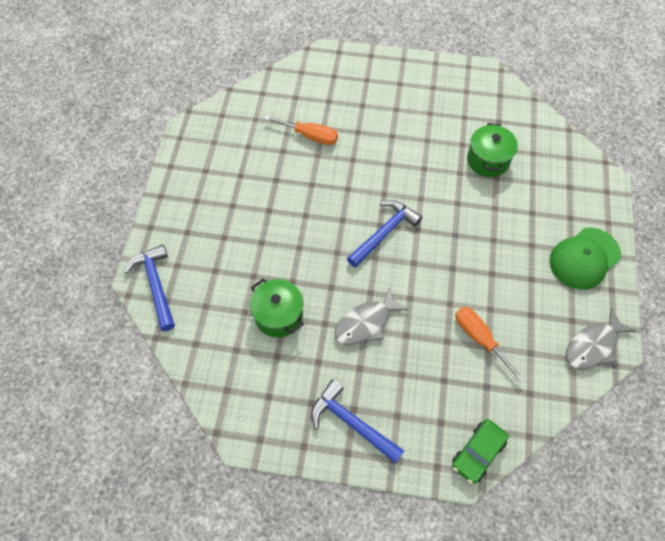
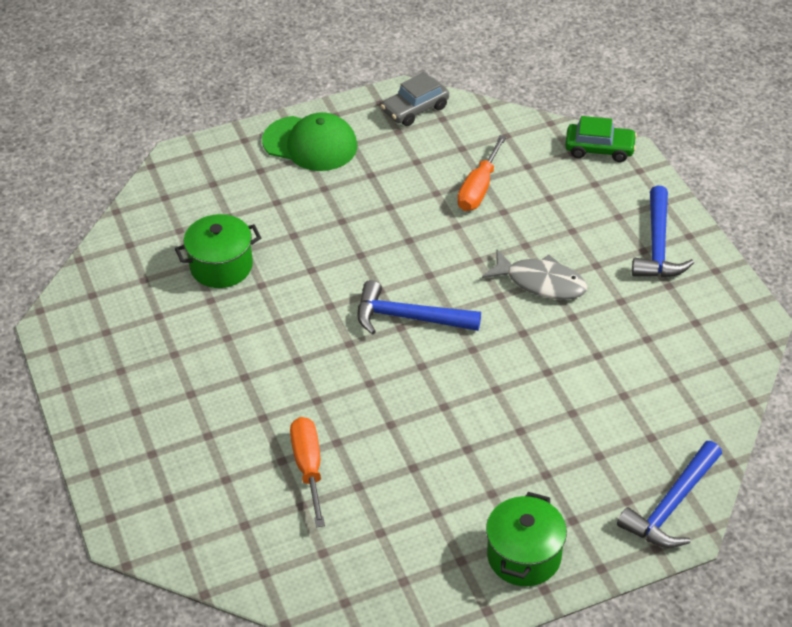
camera: 120 degrees left, 15 degrees down
green pot [250,279,304,337] -> green pot moved to [486,492,567,586]
grey fish [566,308,636,369] -> grey car [381,72,449,126]

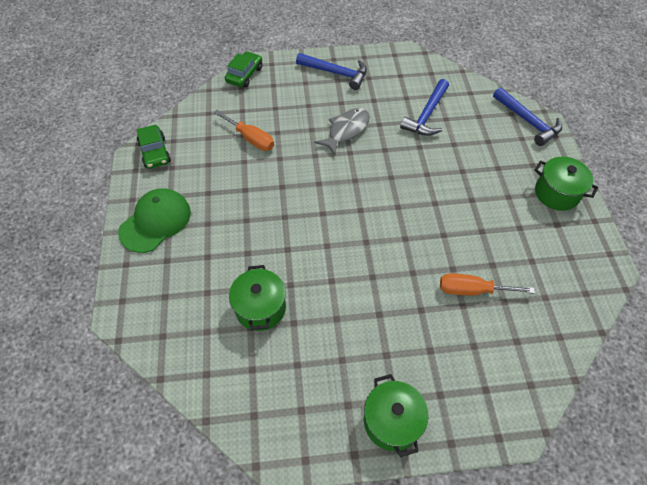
camera: 75 degrees left, 10 degrees up
blue hammer [357,280,481,335] -> blue hammer moved to [400,79,449,136]
grey car [381,72,449,126] -> green car [137,125,171,169]
none -> green pot [364,374,429,457]

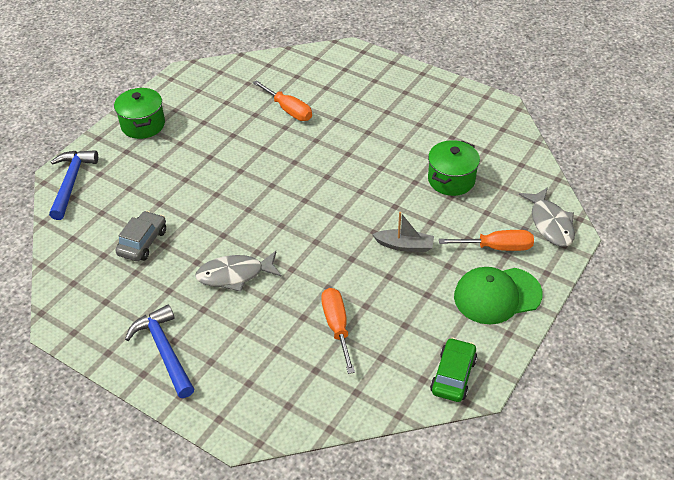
camera: 140 degrees left, 10 degrees down
green car [225,51,262,88] -> none
green pot [364,374,429,457] -> none
blue hammer [400,79,449,136] -> grey car [115,211,166,261]
none -> grey boat [372,212,434,252]
none -> orange screwdriver [439,230,534,251]
none -> grey fish [519,187,575,247]

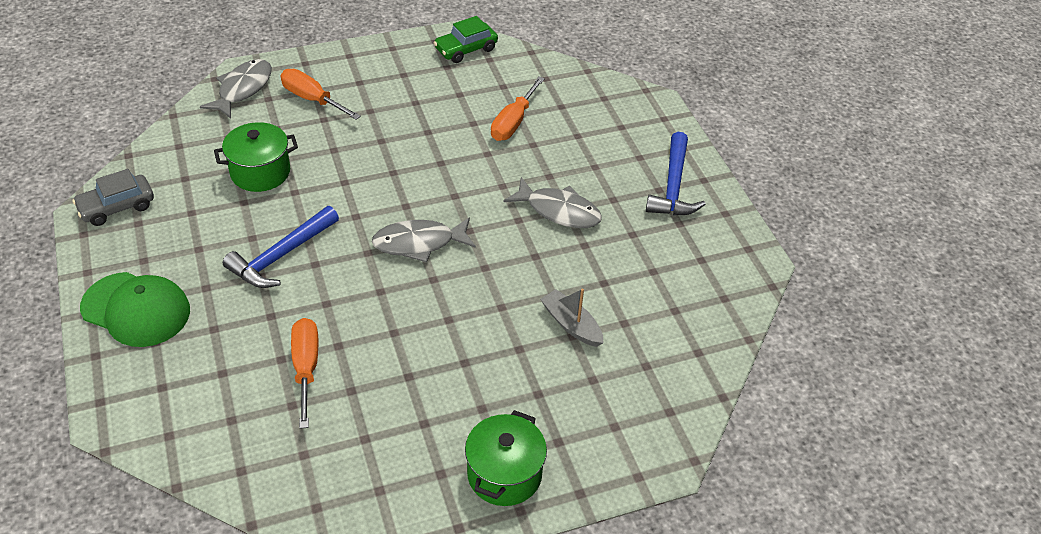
camera: 145 degrees left, 0 degrees up
blue hammer [49,150,98,220] -> blue hammer moved to [223,206,339,288]
grey car [115,211,166,261] -> grey car moved to [72,169,154,226]
grey boat [372,212,434,252] -> grey boat moved to [540,289,604,347]
green cap [454,267,543,324] -> green cap moved to [80,272,190,347]
none -> grey fish [372,217,476,262]

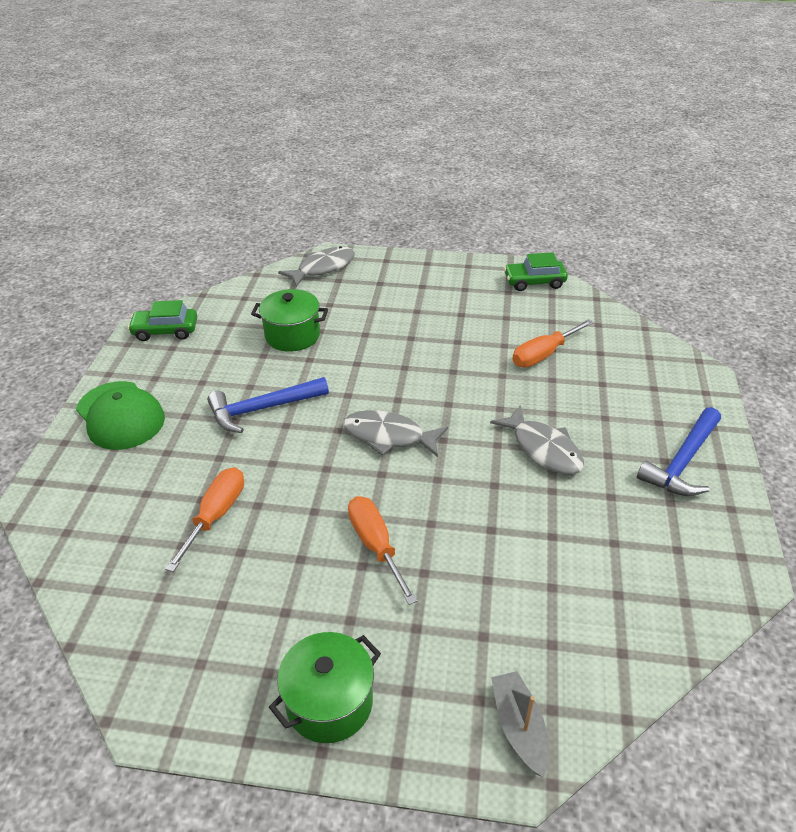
camera: 30 degrees right, 5 degrees down
grey car [72,169,154,226] -> green car [128,300,197,341]
orange screwdriver [280,69,361,120] -> orange screwdriver moved to [348,496,418,605]
grey boat [540,289,604,347] -> grey boat moved to [491,671,549,778]

